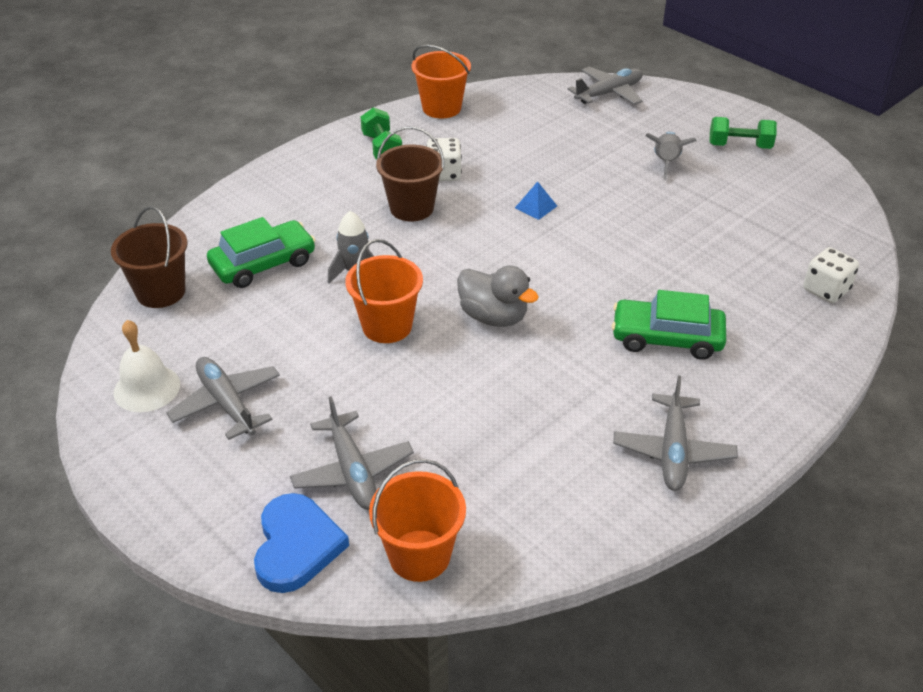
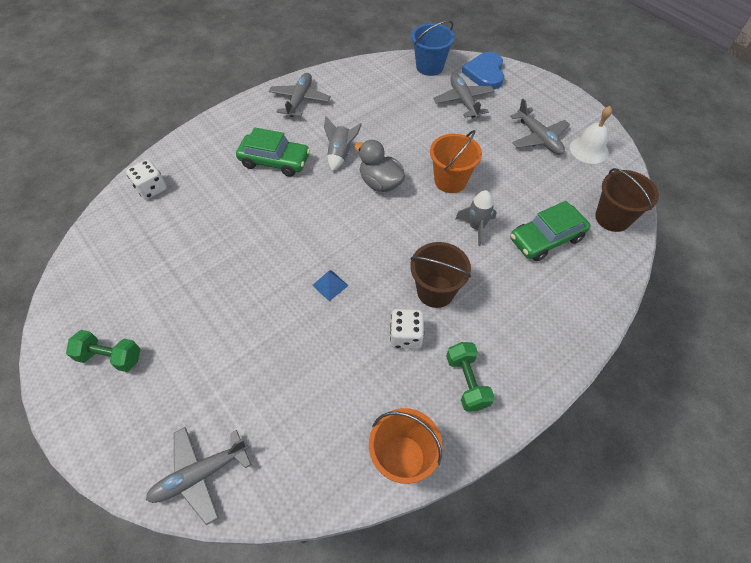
camera: 175 degrees left, 15 degrees up
orange bucket [369,459,466,582] -> blue bucket [411,20,455,76]
grey rocket [645,132,697,180] -> grey rocket moved to [324,116,362,171]

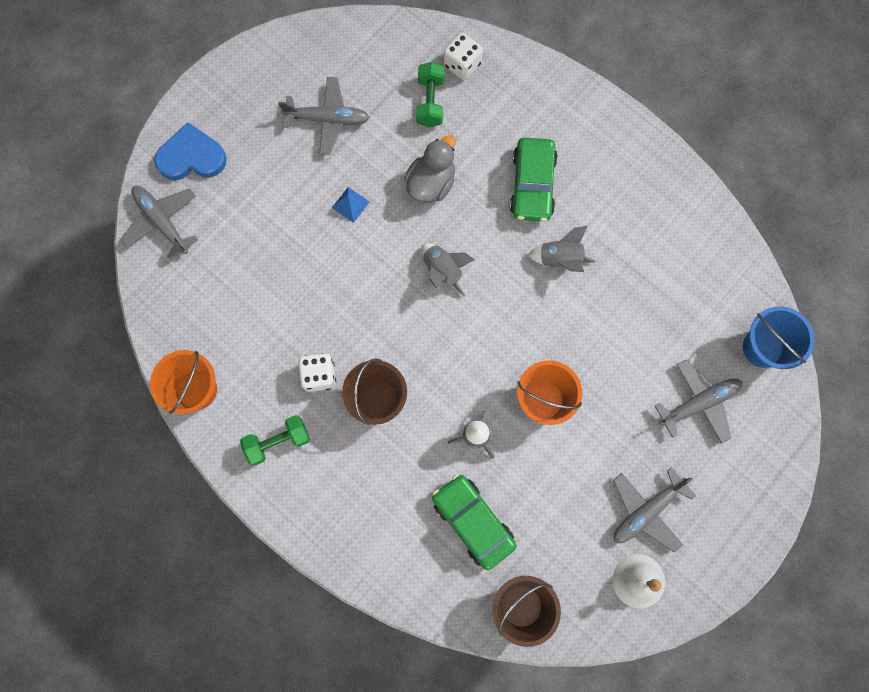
camera: 80 degrees right, 20 degrees up
green dumbbell [66,330,140,372] -> green dumbbell moved to [416,62,444,127]
grey plane [269,73,331,118] -> grey plane moved to [278,77,370,155]
blue pyramid [312,270,349,301] -> blue pyramid moved to [332,187,370,223]
grey duck [355,140,405,192] -> grey duck moved to [404,135,456,203]
blue heart [462,52,504,90] -> blue heart moved to [154,122,227,180]
none -> grey rocket [421,243,475,297]

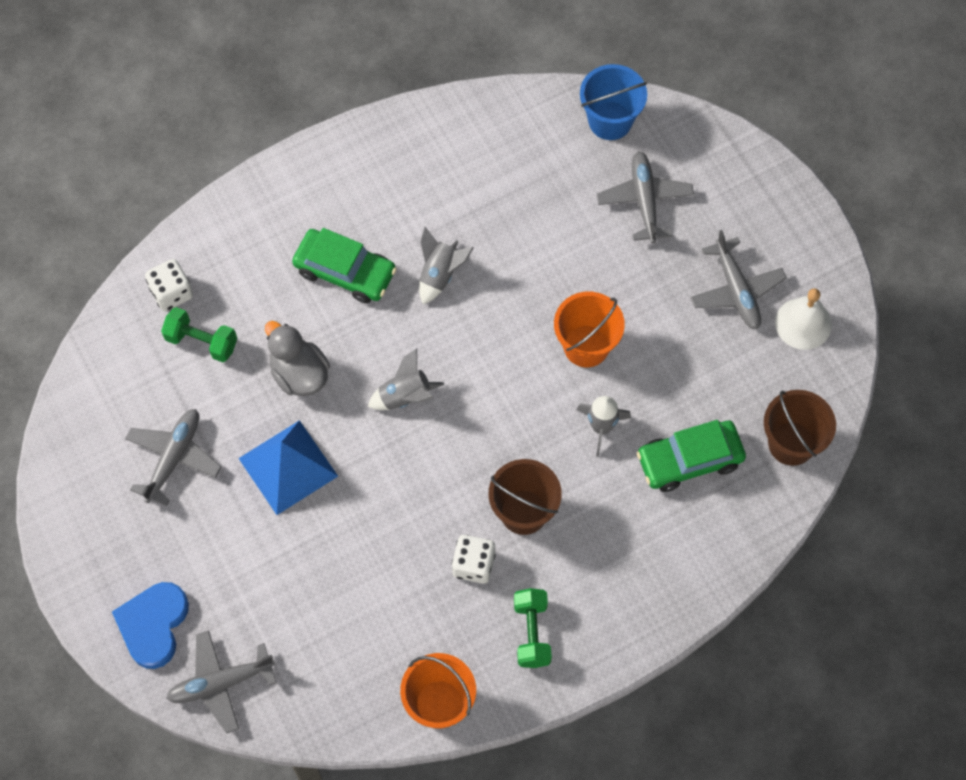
camera: 70 degrees left, 10 degrees down
blue pyramid [332,187,370,223] -> blue pyramid [238,420,338,515], size x2.19

